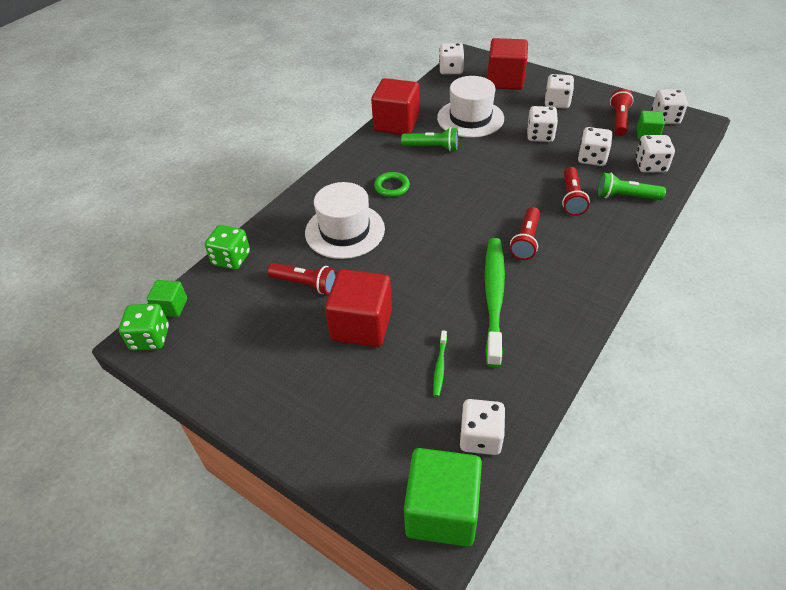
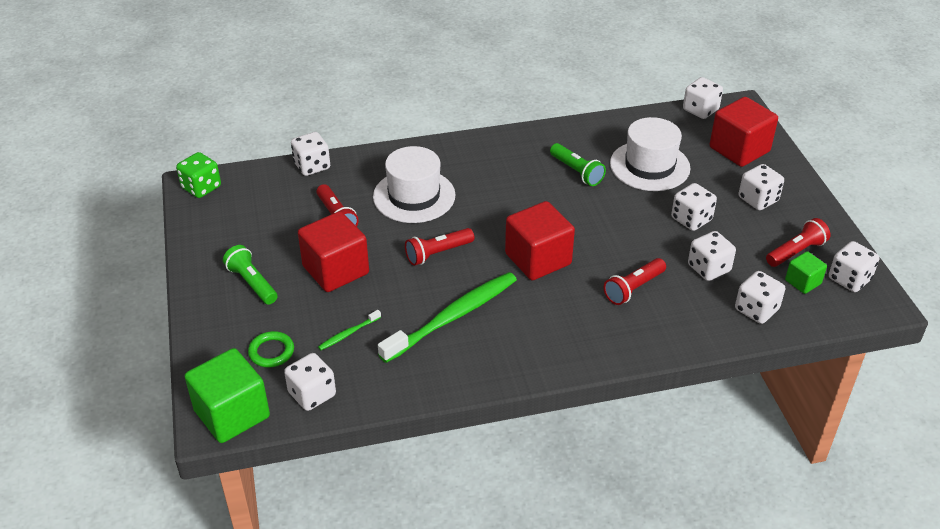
camera: 40 degrees right, 5 degrees down
green cube [147,280,187,317] -> none
green dice [205,225,250,270] -> white dice [291,132,330,176]
red cube [371,78,419,135] -> red cube moved to [505,201,575,280]
green ring [374,172,410,197] -> green ring moved to [248,331,294,367]
red flashlight [510,207,540,260] -> red flashlight moved to [405,228,475,266]
green flashlight [598,173,666,200] -> green flashlight moved to [223,245,278,305]

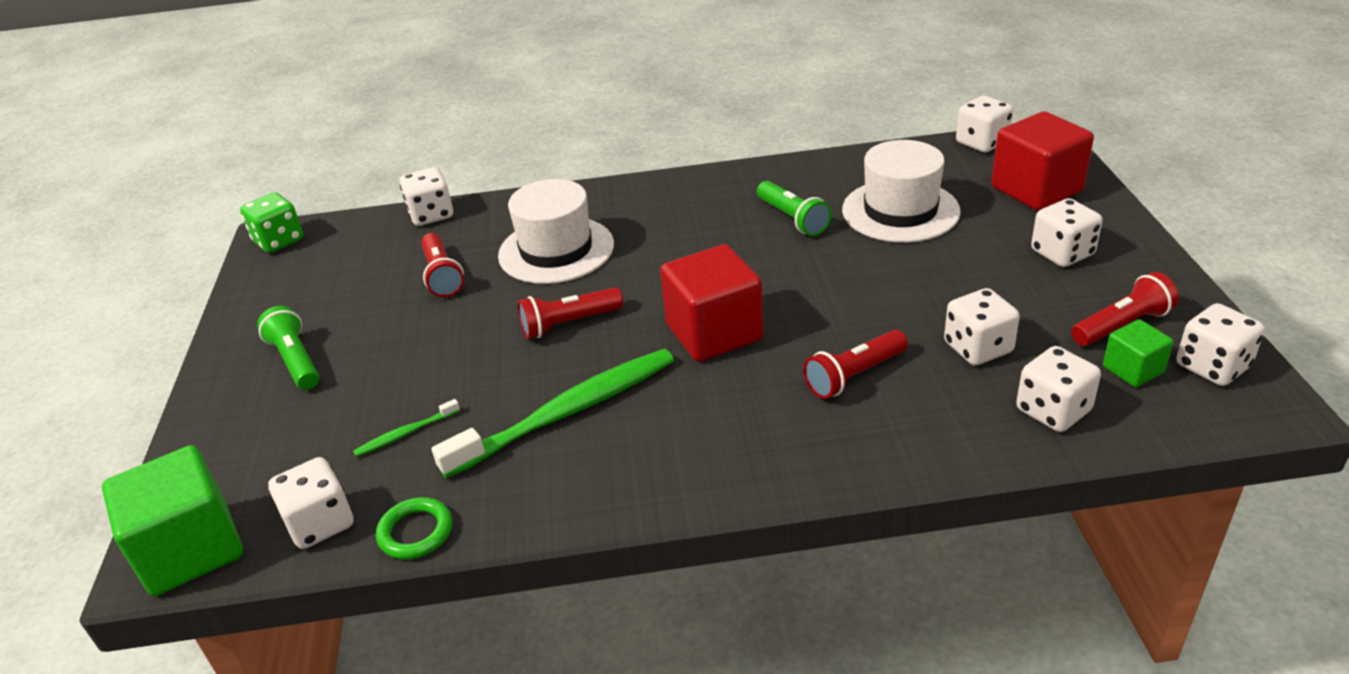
camera: 10 degrees right, 5 degrees down
green ring [248,331,294,367] -> green ring moved to [376,497,453,559]
red cube [298,211,369,292] -> none
white dice [671,183,717,231] -> none

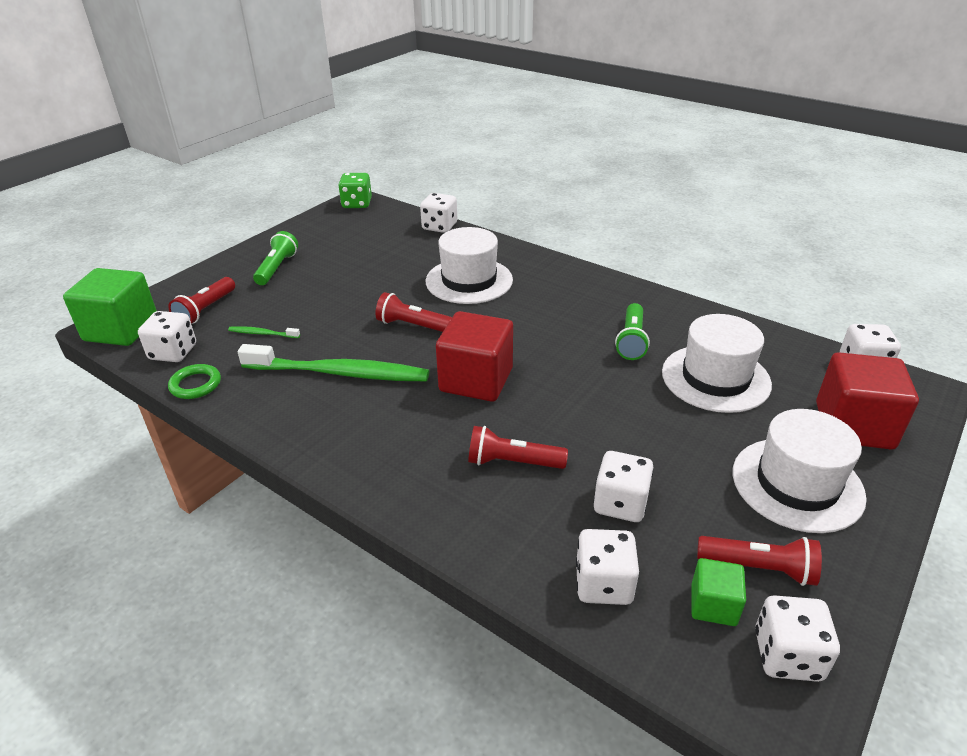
camera: 40 degrees right, 0 degrees up
red flashlight [421,233,464,297] -> red flashlight moved to [168,277,235,324]
white dice [1031,198,1103,267] -> white hat [733,409,867,533]

